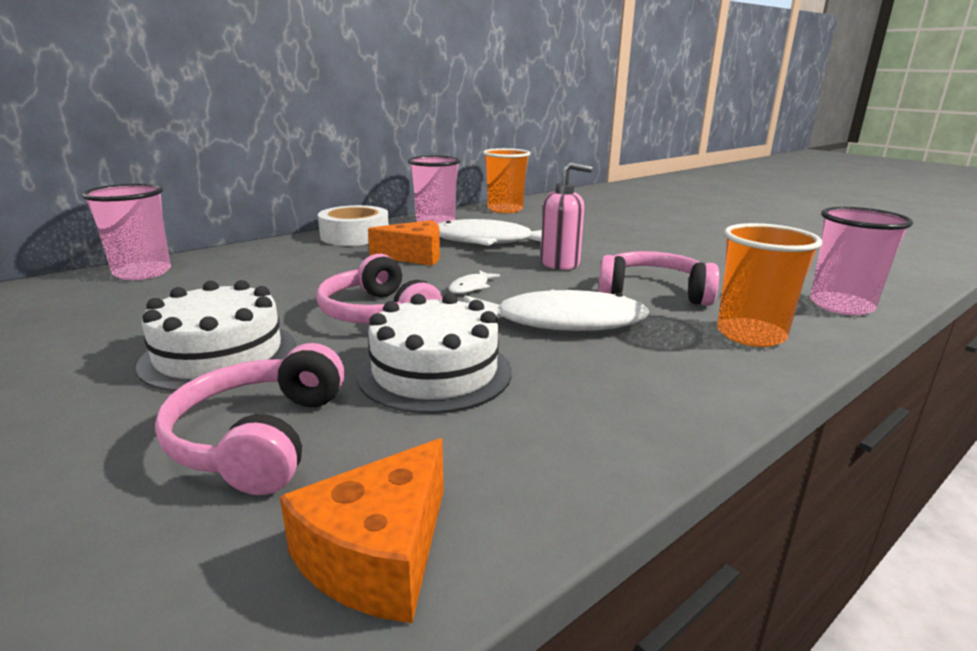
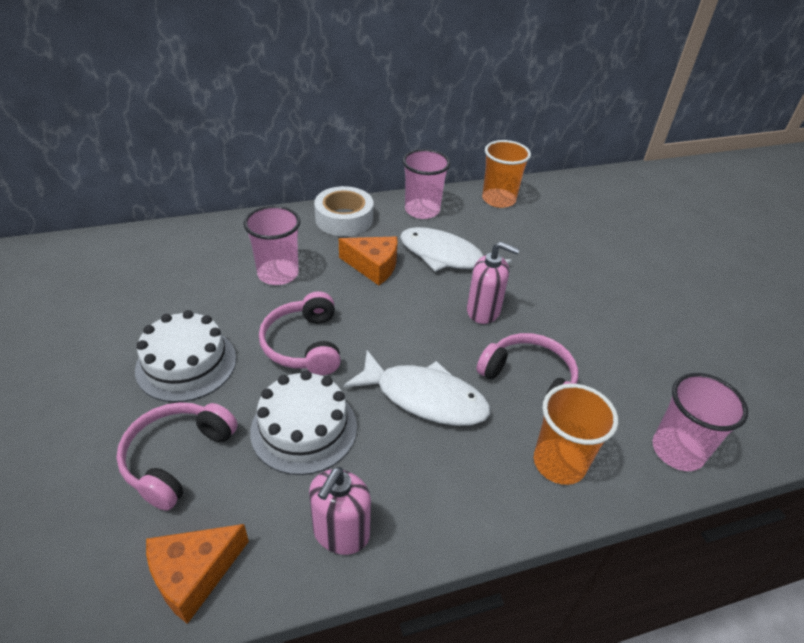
camera: 20 degrees right, 20 degrees up
pink cup [82,183,171,280] -> pink cup moved to [243,206,300,285]
white fish [449,270,500,294] -> none
none -> pink soap dispenser [309,467,371,555]

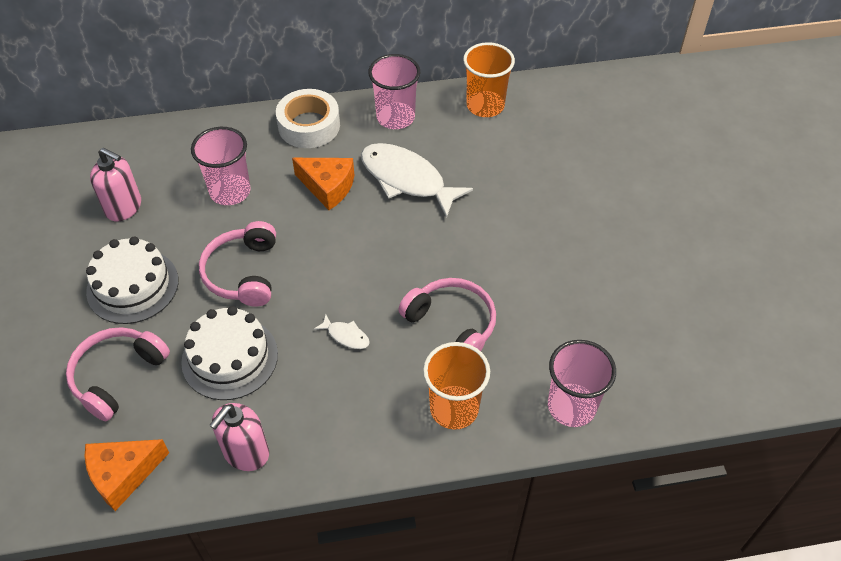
camera: 10 degrees right, 10 degrees up
white fish [344,350,490,426] -> white fish [314,314,370,349], size x0.43
pink soap dispenser [467,242,520,324] -> pink soap dispenser moved to [90,148,141,221]

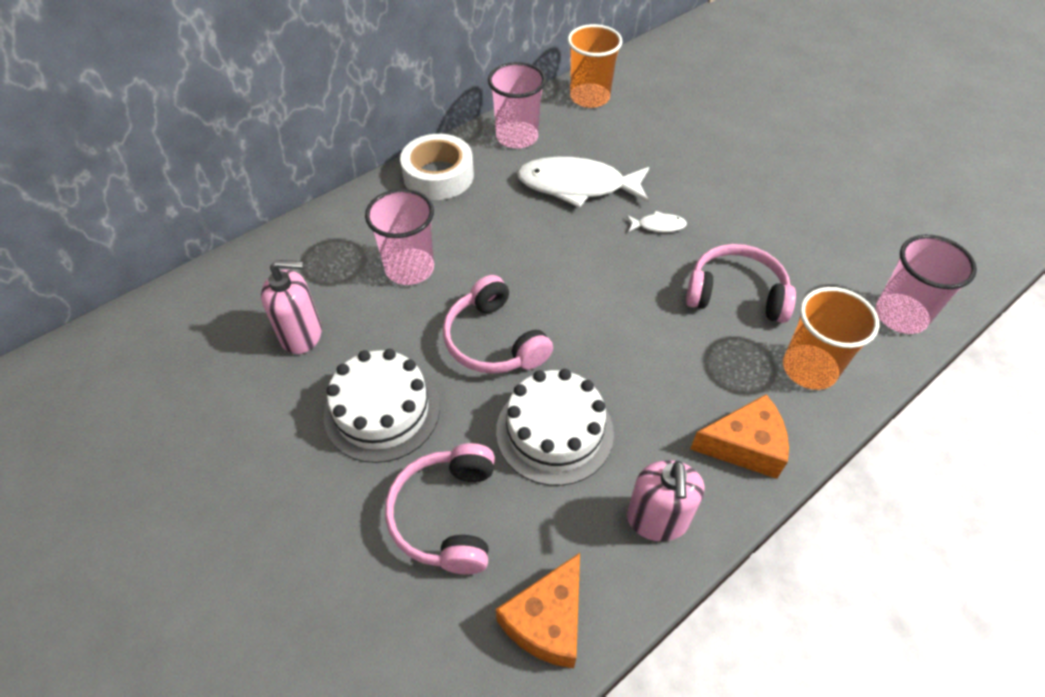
camera: 30 degrees left, 0 degrees up
orange cheese [292,158,354,210] -> orange cheese moved to [690,394,789,479]
white fish [314,314,370,349] -> white fish moved to [627,211,687,232]

